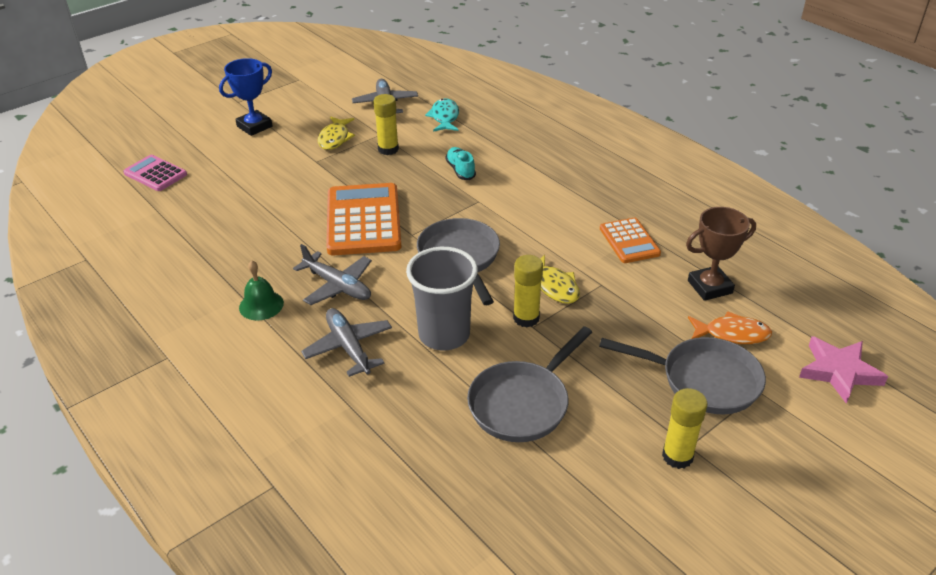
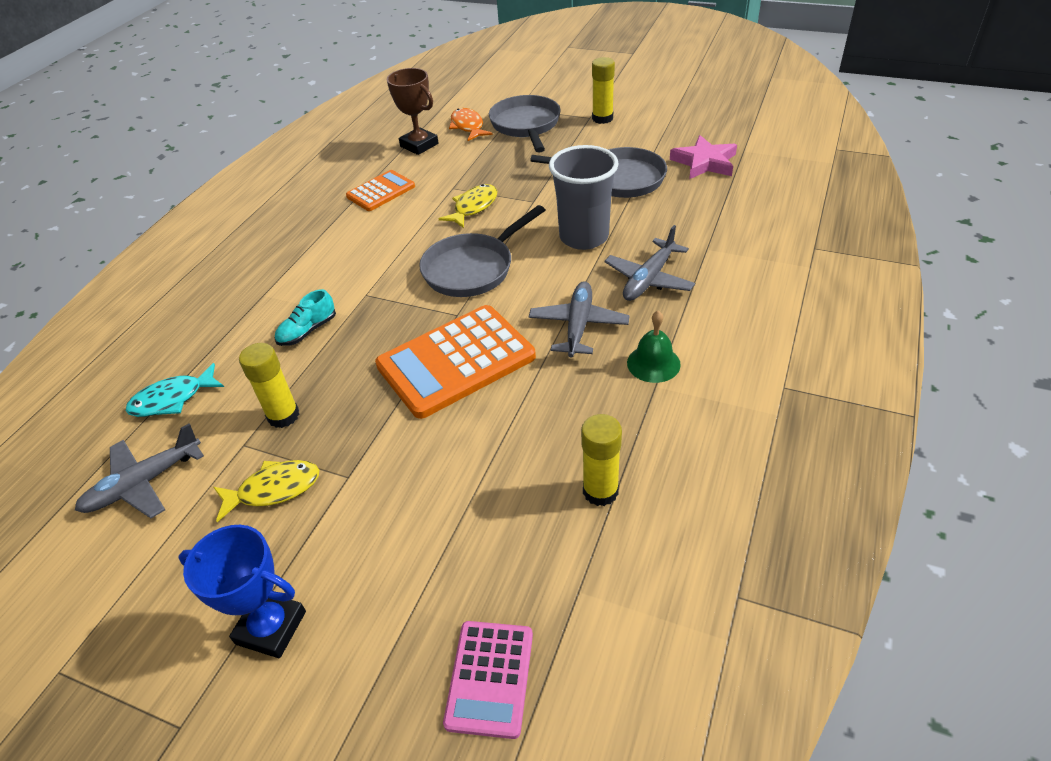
camera: 115 degrees left, 5 degrees up
yellow glue stick [513,255,543,328] -> yellow glue stick moved to [581,414,622,506]
pink star [799,336,888,404] -> pink star moved to [670,135,737,179]

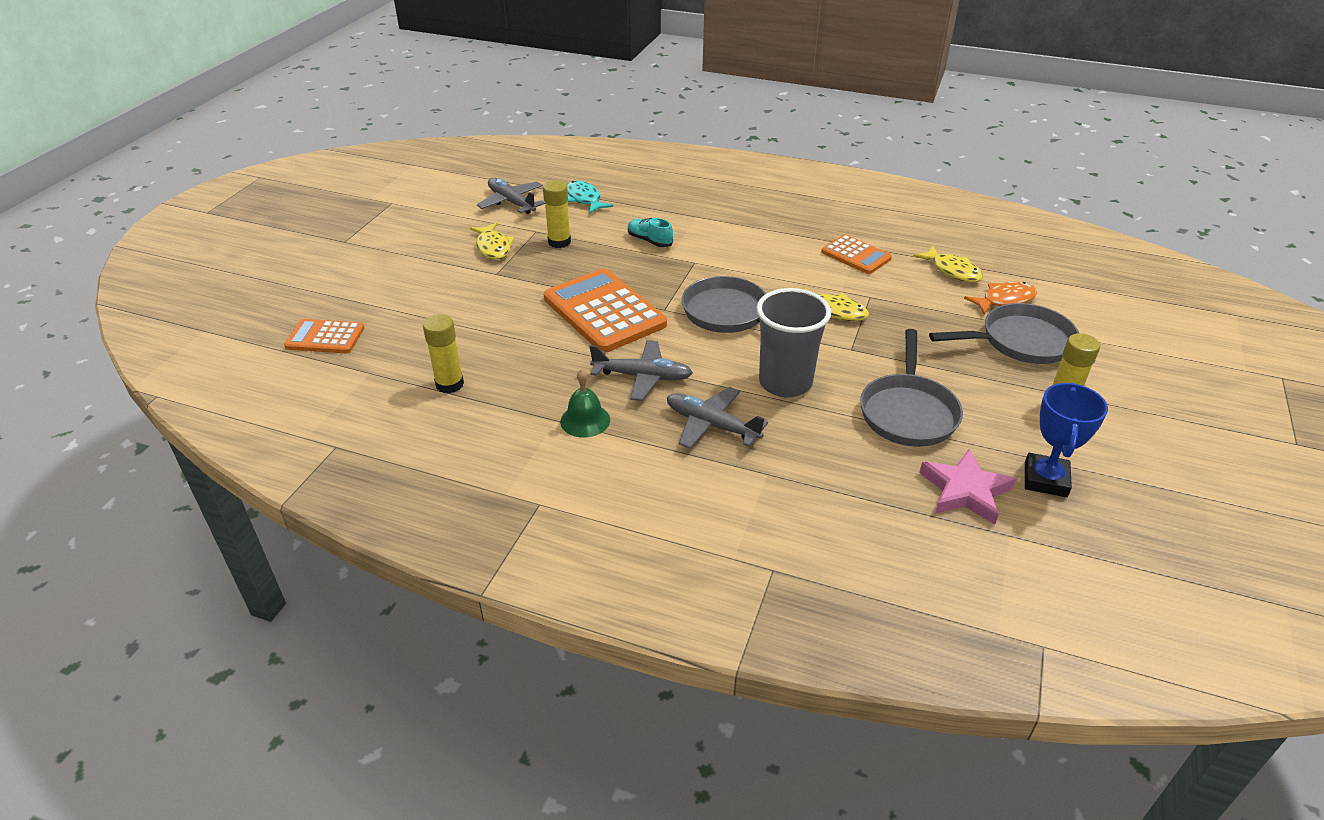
camera: 85 degrees right, 5 degrees down
blue trophy [178,525,306,658] -> blue trophy moved to [1025,382,1108,497]
brown trophy [387,68,438,155] -> yellow fish [913,246,983,282]
pink calculator [443,621,533,739] -> orange calculator [284,319,365,353]

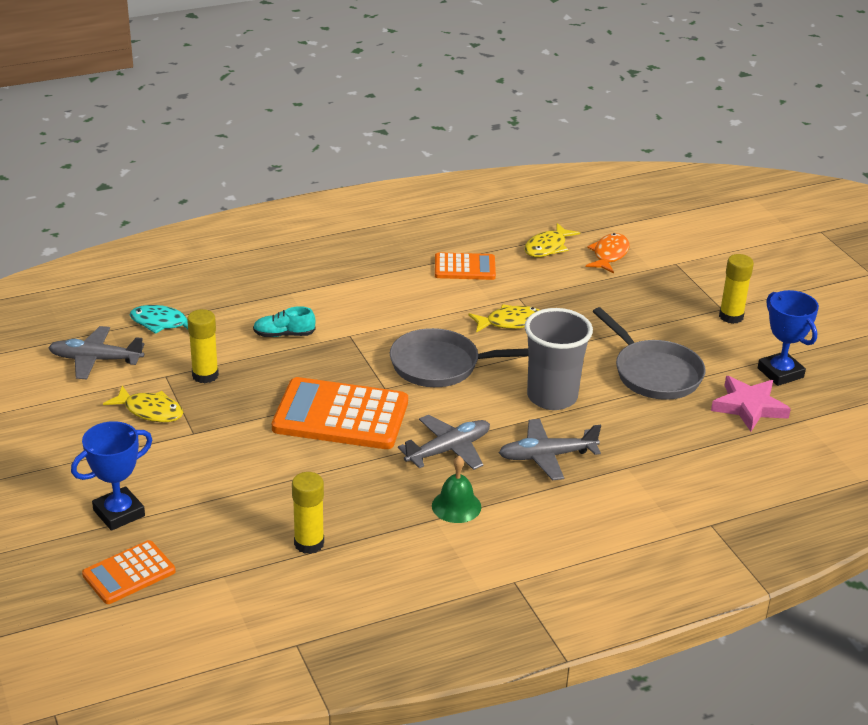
camera: 45 degrees left, 5 degrees down
yellow fish [913,246,983,282] -> yellow fish turned 120 degrees clockwise [524,223,580,257]
grey pan [929,303,1079,364] -> none
none -> blue trophy [71,421,152,531]

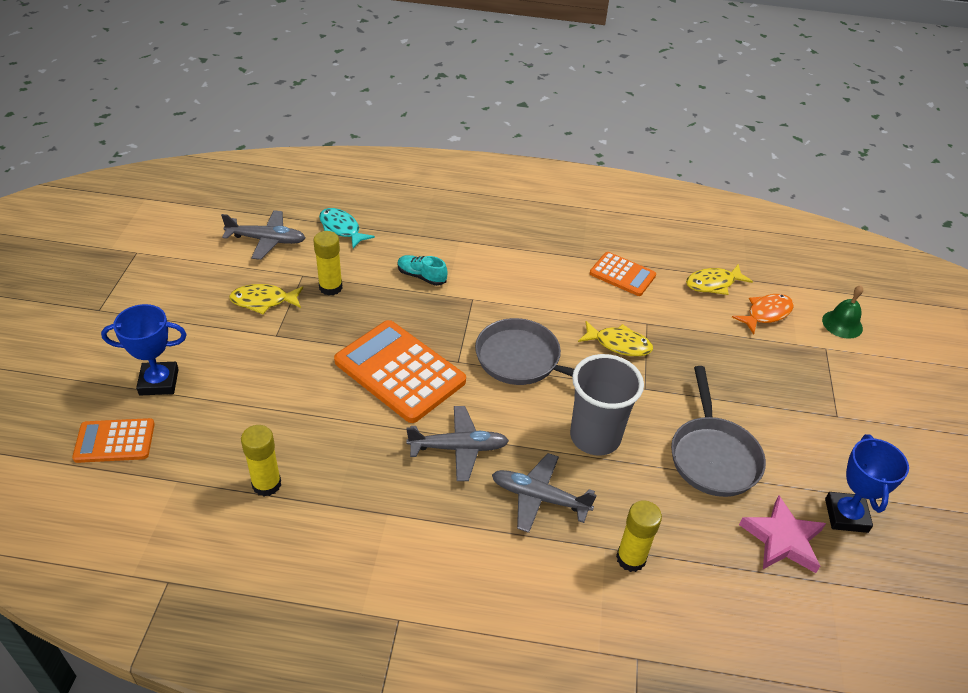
camera: 30 degrees right, 10 degrees up
grey plane [48,326,144,379] -> grey plane turned 150 degrees clockwise [221,210,306,260]
yellow fish [103,386,183,422] -> yellow fish turned 120 degrees clockwise [229,284,303,314]
green bell [432,456,481,523] -> green bell moved to [822,285,863,339]
yellow glue stick [719,254,754,324] -> yellow glue stick moved to [616,500,662,572]

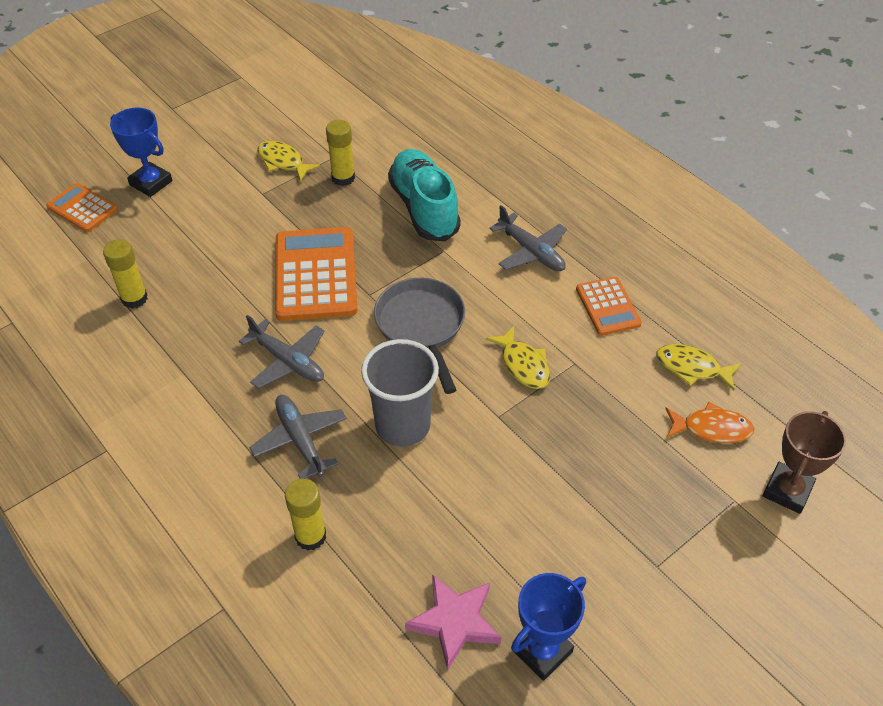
camera: 45 degrees right, 5 degrees up
grey plane [221,210,306,260] -> grey plane moved to [489,205,567,271]
turquoise fish [319,208,375,248] -> none
turquoise shoe [397,255,448,286] -> turquoise shoe [388,149,461,241], size x2.13
grey pan [671,366,766,497] -> none
green bell [822,285,863,339] -> brown trophy [763,411,846,514]

